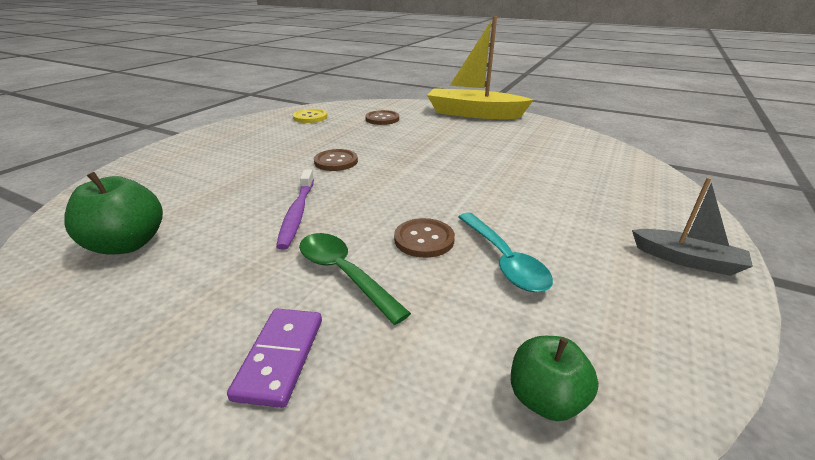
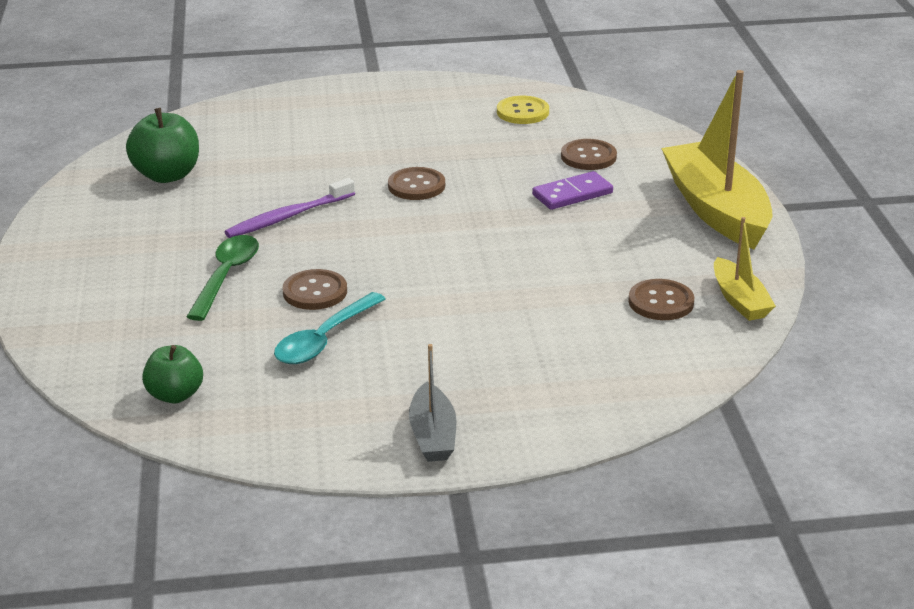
camera: 55 degrees right, 0 degrees up
purple domino [227,309,322,408] -> purple domino moved to [532,171,613,210]
none -> brown button [628,279,695,320]
none -> yellow boat [714,217,776,321]

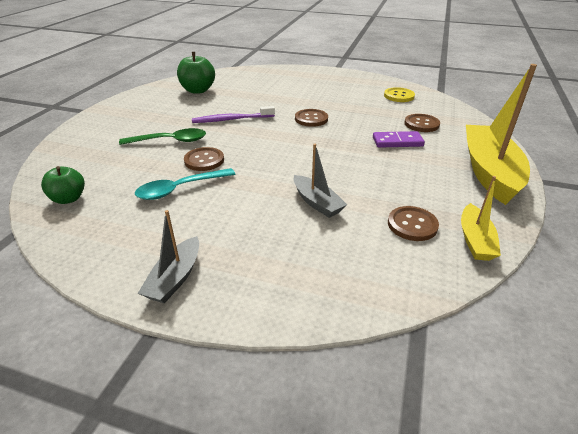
camera: 25 degrees right, 5 degrees up
green spoon [186,235,259,321] -> green spoon turned 45 degrees clockwise [119,128,206,145]
none -> grey boat [294,144,347,218]

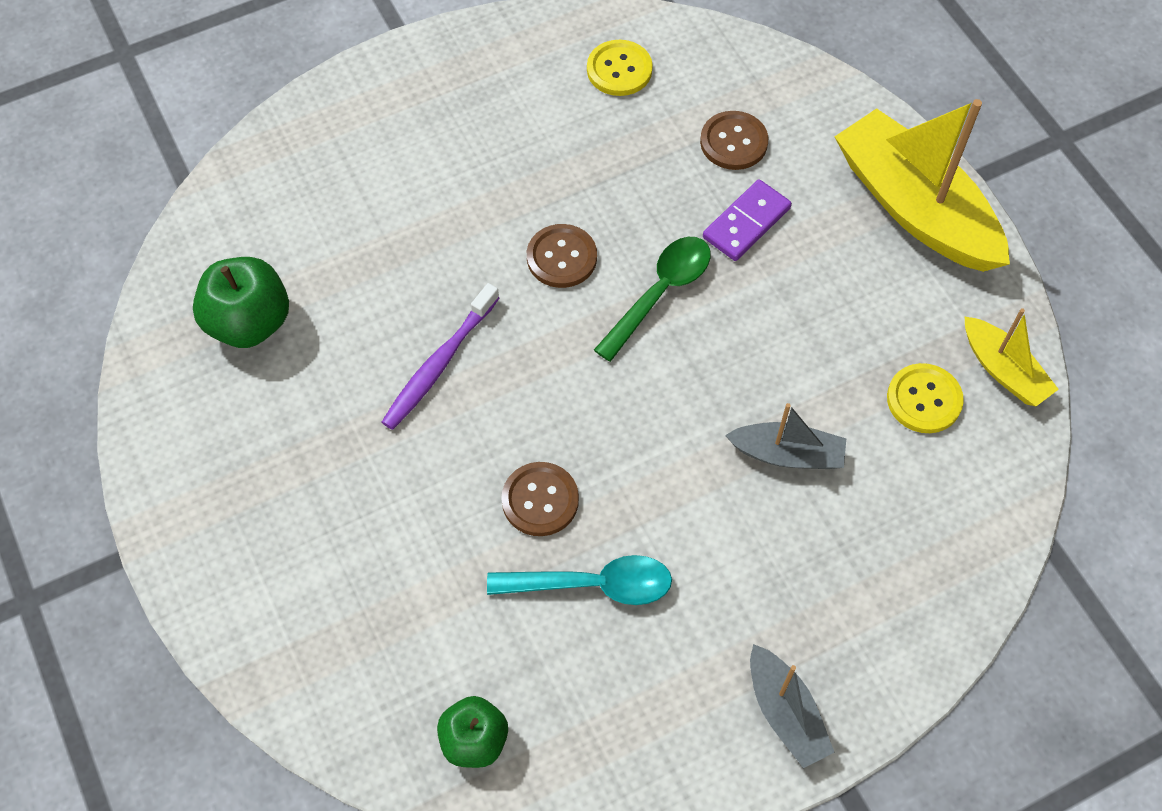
camera: 45 degrees left, 25 degrees up
green spoon [119,128,206,145] -> green spoon moved to [594,237,711,362]
turquoise spoon [135,168,235,200] -> turquoise spoon turned 105 degrees counterclockwise [487,555,672,605]
brown button [388,206,439,241] -> yellow button [887,363,964,433]

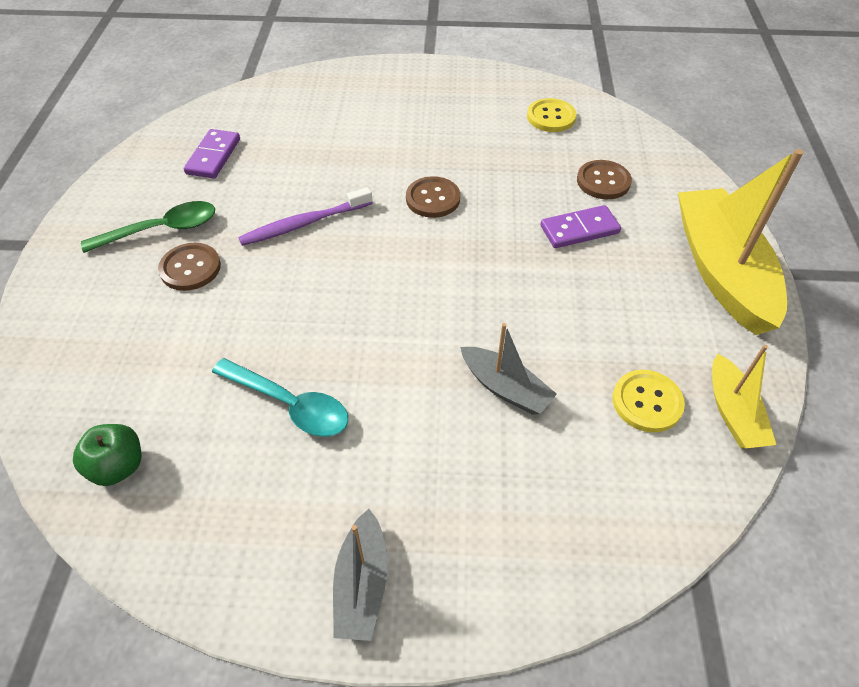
camera: 30 degrees right, 10 degrees down
green apple [193,257,289,348] -> purple domino [184,129,240,178]
brown button [501,462,579,536] -> brown button moved to [158,243,221,291]
green spoon [594,237,711,362] -> green spoon moved to [81,201,215,253]

